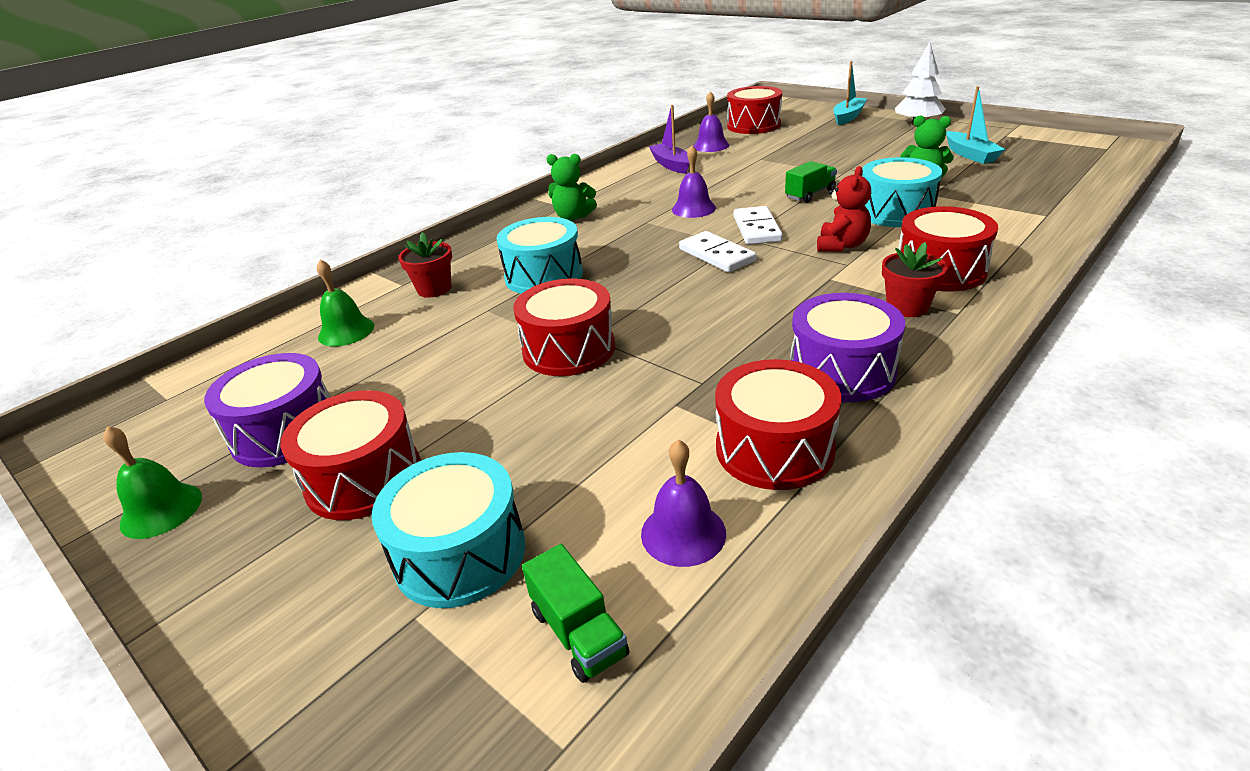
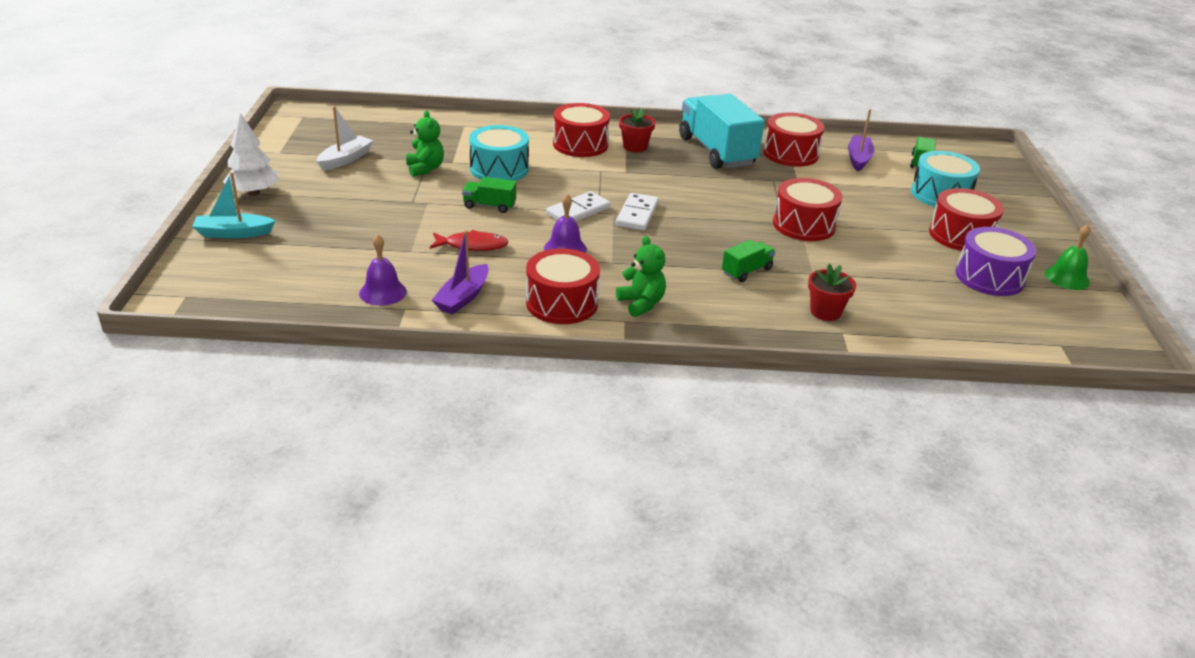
camera: 135 degrees left, 0 degrees up
green bell [317,259,374,347] -> none
turquoise drum [496,217,583,294] -> green truck [722,240,775,282]
purple bell [641,439,726,567] -> purple boat [848,109,874,171]
red drum [727,86,782,134] -> red drum moved to [526,248,600,324]
purple drum [790,293,905,402] -> turquoise truck [679,94,764,169]
red teddy bear [817,166,871,252] -> none
turquoise boat [946,86,1006,164] -> white boat [316,106,373,171]
none -> red fish [430,230,509,251]

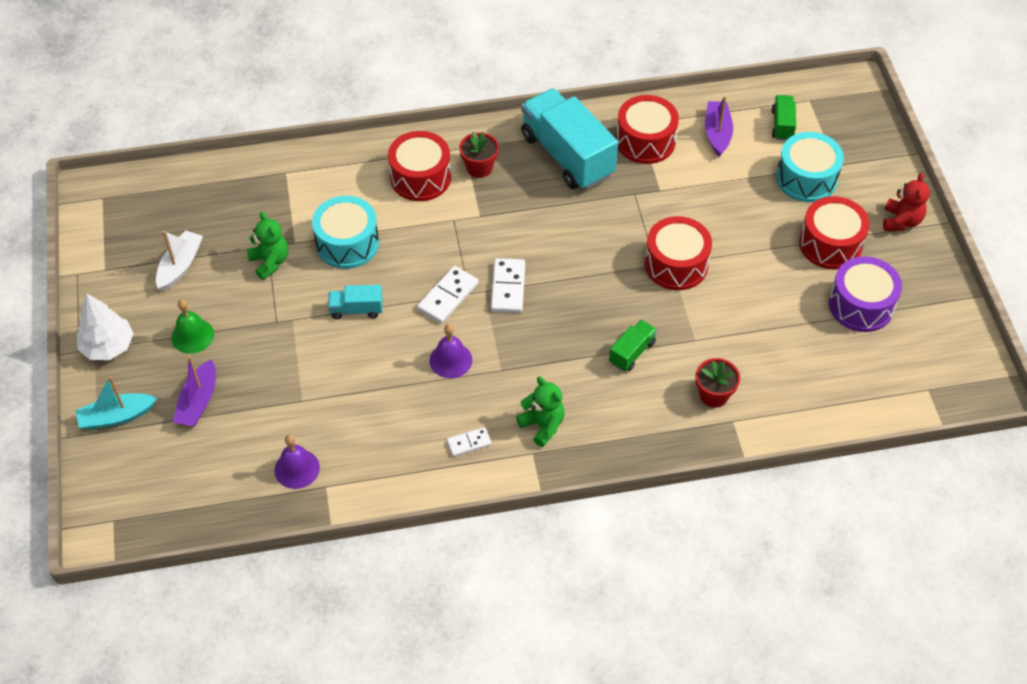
camera: 10 degrees left, 20 degrees up
red fish [430,230,509,251] -> none
purple boat [431,230,489,315] -> purple boat moved to [173,356,216,427]
green truck [462,177,516,213] -> turquoise truck [328,285,383,319]
red drum [526,248,600,324] -> white domino [447,427,491,457]
green bell [1045,224,1090,290] -> green bell moved to [171,300,214,354]
none -> red teddy bear [883,173,930,231]

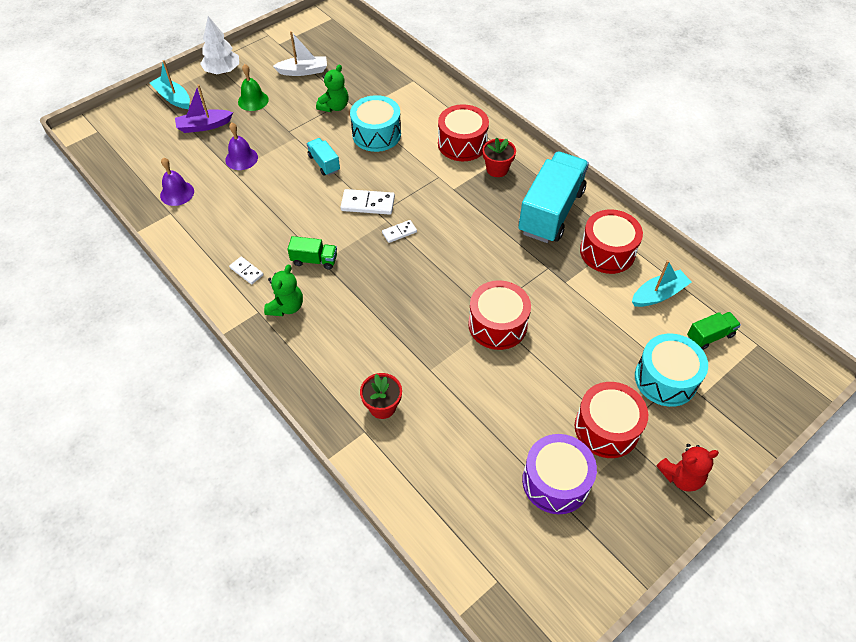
camera: 60 degrees right, 0 degrees up
purple bell [429,324,472,378] -> purple bell moved to [225,123,258,170]
white domino [491,258,525,313] -> white domino [382,220,417,243], size x0.61
green truck [609,320,657,371] -> green truck moved to [287,236,337,270]
purple boat [705,96,733,156] -> turquoise boat [632,260,691,307]

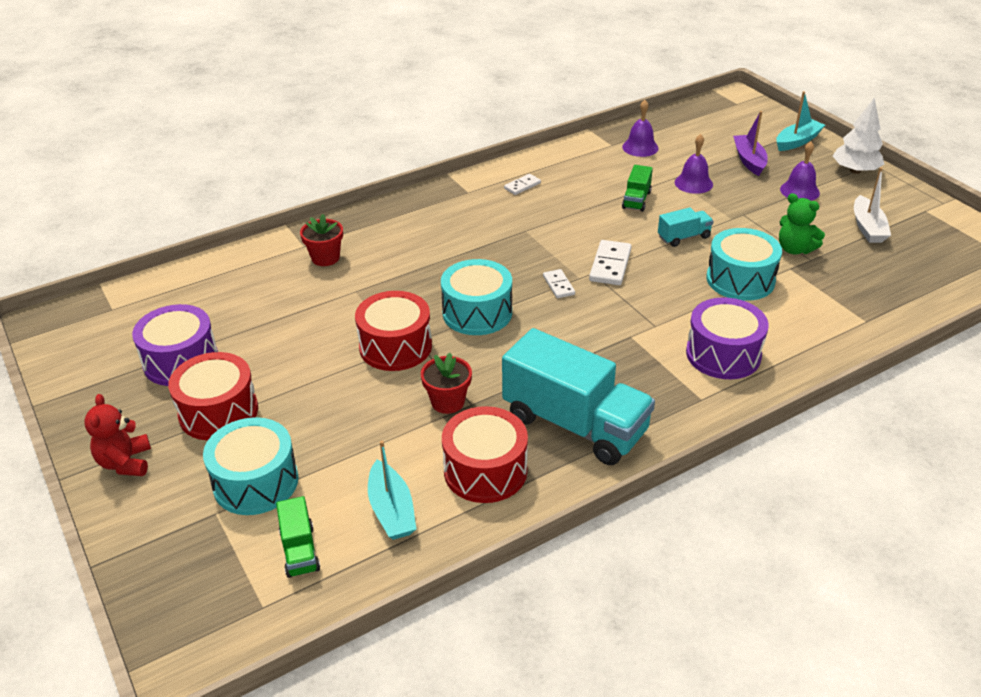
camera: 100 degrees right, 15 degrees down
green bell [238,64,269,111] -> purple bell [780,141,820,201]
green teddy bear [264,265,303,316] -> none
green truck [287,236,337,270] -> green truck moved to [622,165,653,212]
red drum [438,104,489,161] -> purple drum [686,297,769,379]
red flower pot [483,138,516,177] -> red flower pot moved to [421,353,472,414]
none -> turquoise drum [441,259,512,335]

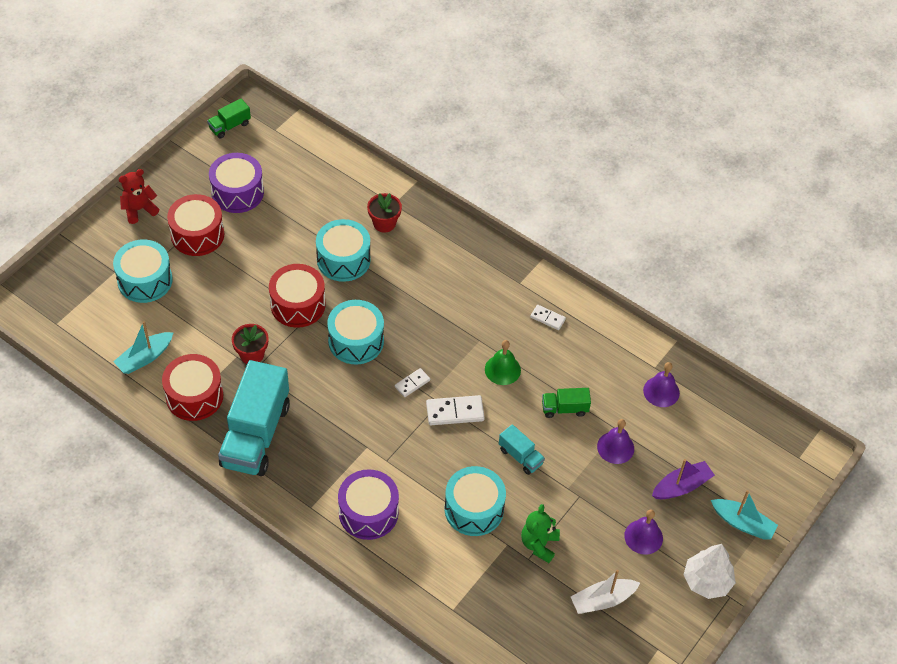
camera: 65 degrees right, 15 degrees up
green truck [276,496,320,578] -> green truck moved to [207,98,251,138]
none -> turquoise drum [316,219,371,282]
none -> green bell [485,340,521,385]

